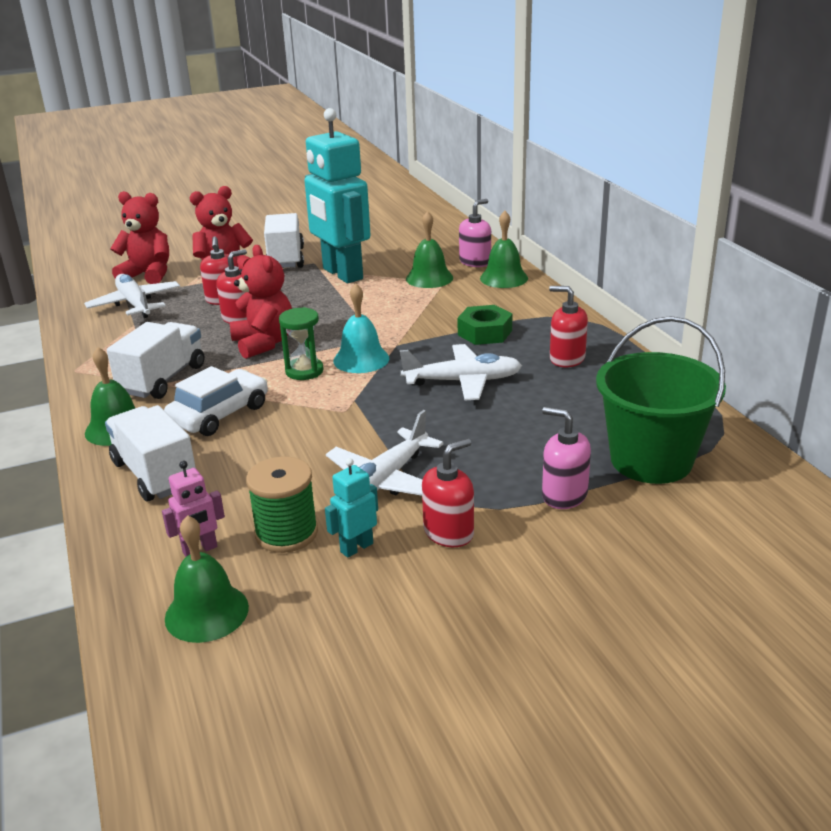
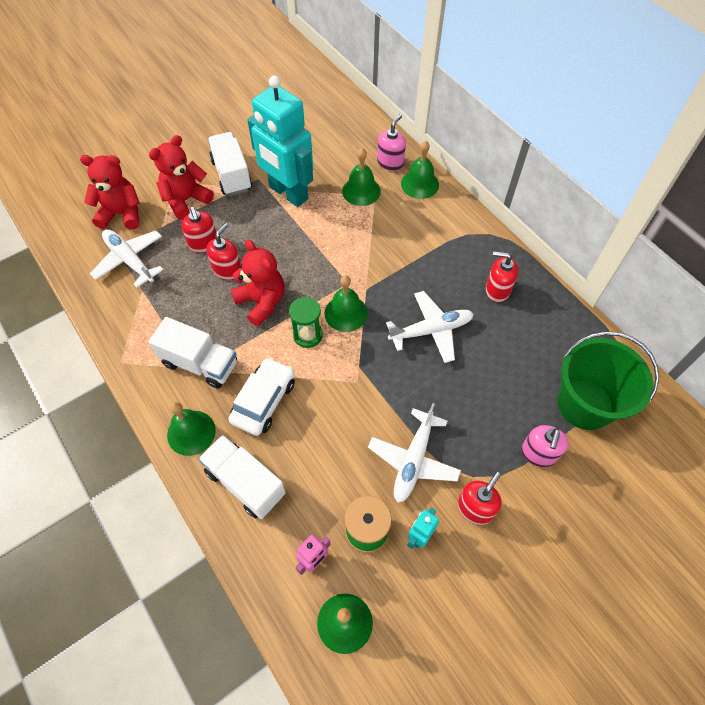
camera: 15 degrees left, 30 degrees up
white truck [107,322,204,399] -> white truck turned 105 degrees clockwise [148,317,237,389]
turquoise bell [333,283,389,373] -> green bell [324,275,368,332]
green nut [457,305,512,345] -> none
pink soap dispenser [542,407,591,509] -> pink soap dispenser turned 90 degrees counterclockwise [521,425,569,467]

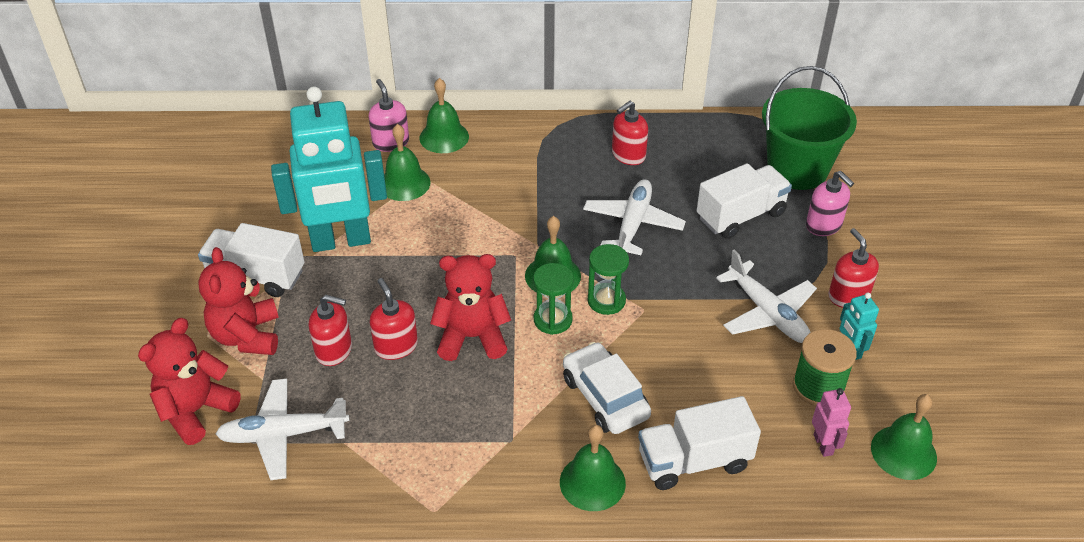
camera: 55 degrees left, 15 degrees down
white truck [148,317,237,389] -> white truck moved to [697,163,792,239]
none -> green hourglass [588,244,629,315]

